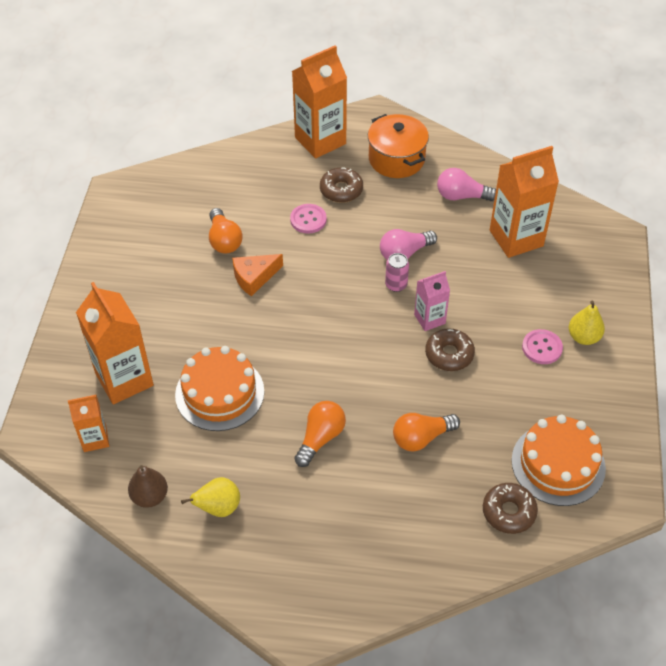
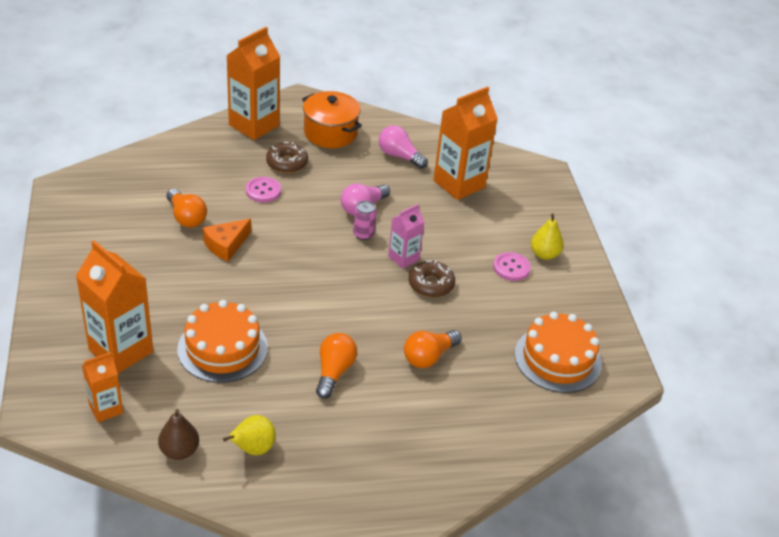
camera: 20 degrees left, 10 degrees down
pink light bulb [437,168,496,201] -> pink light bulb turned 45 degrees clockwise [379,125,428,169]
brown donut [483,483,538,534] -> none

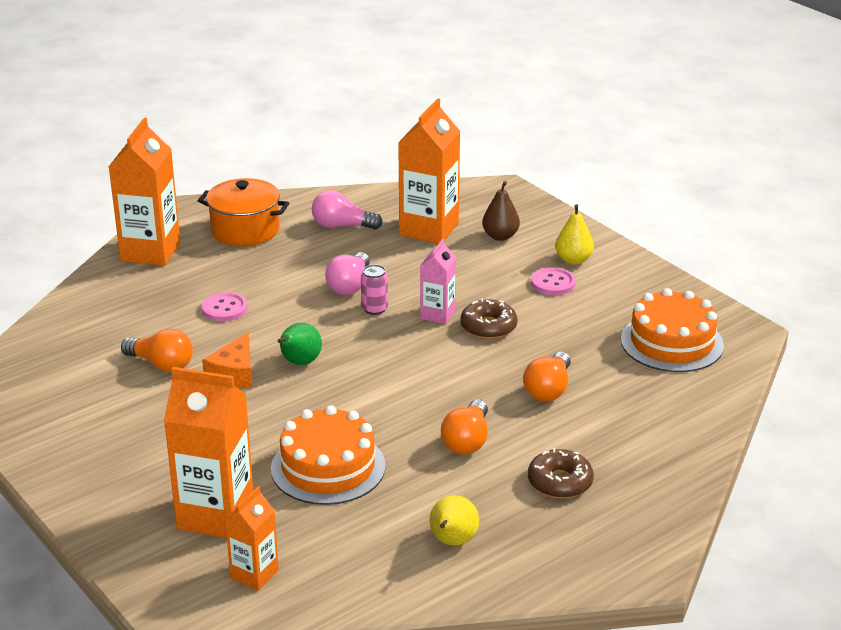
camera: 25 degrees left, 10 degrees down
brown pear [158,409,199,460] -> brown pear moved to [482,181,520,241]
brown donut [266,142,308,173] -> brown donut moved to [528,448,594,499]
orange light bulb [316,333,357,399] -> orange light bulb turned 150 degrees counterclockwise [441,399,488,455]
none -> green pear [278,323,322,365]

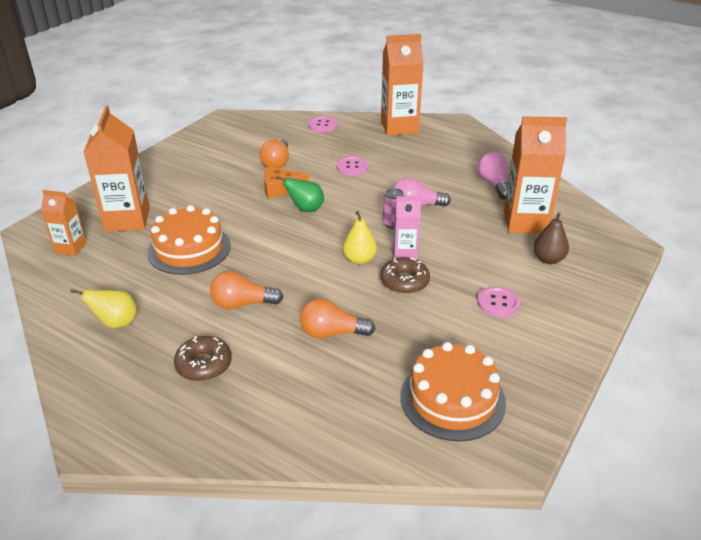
camera: 70 degrees right, 5 degrees up
orange pot [198,178,289,246] -> none
yellow pear [555,204,594,265] -> yellow pear moved to [343,211,377,265]
none -> pink button [308,116,338,132]

